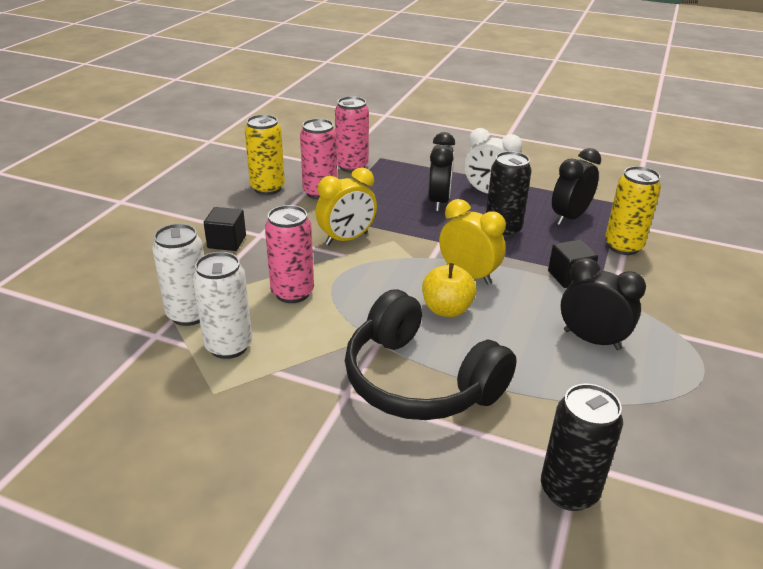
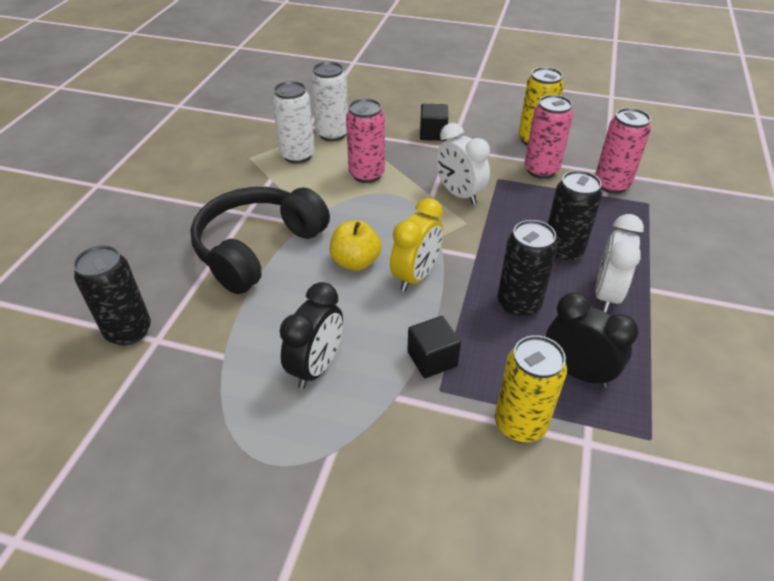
camera: 85 degrees right, 10 degrees up
yellow clock [316,167,377,246] -> white clock [436,123,490,205]
black clock [428,132,455,211] -> black can [548,170,602,263]

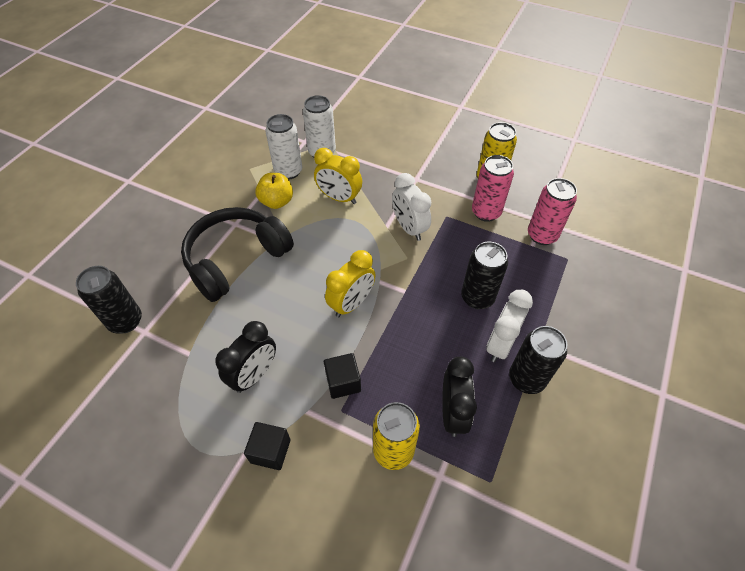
camera: 10 degrees right, 10 degrees up
yellow apple [330,220,382,271] -> yellow apple moved to [255,173,293,209]
pink can [346,98,385,183] -> yellow clock [314,148,362,204]
black cube [420,104,448,141] -> black cube moved to [244,422,291,470]
black can [497,220,558,318] -> black can moved to [509,326,567,394]
black clock [546,292,638,388] -> black clock turned 45 degrees clockwise [442,357,477,437]

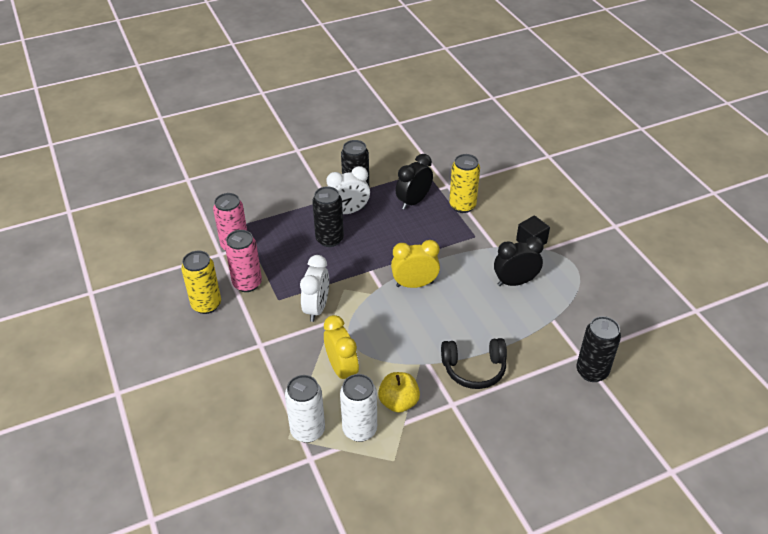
camera: 140 degrees left, 10 degrees down
black headphones [181,207,294,302] -> black headphones [441,338,507,389], size x0.64
black cube [324,353,361,399] -> none

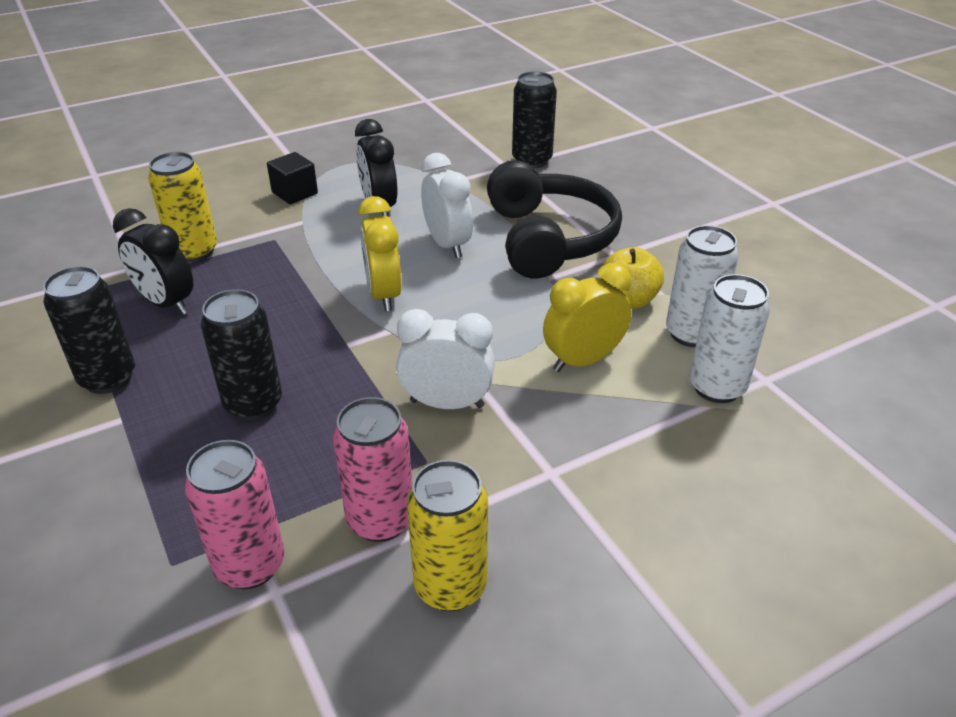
camera: 95 degrees left, 5 degrees down
white clock [326,166,370,214] -> white clock moved to [421,153,473,258]
black headphones [441,338,507,389] -> black headphones [487,160,622,279], size x1.56

